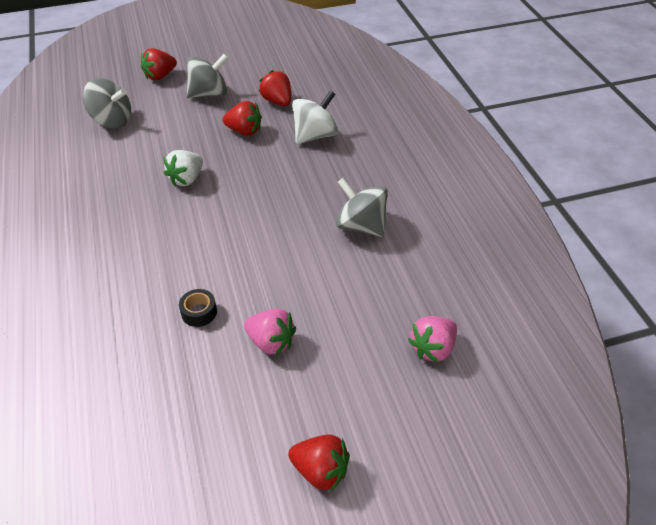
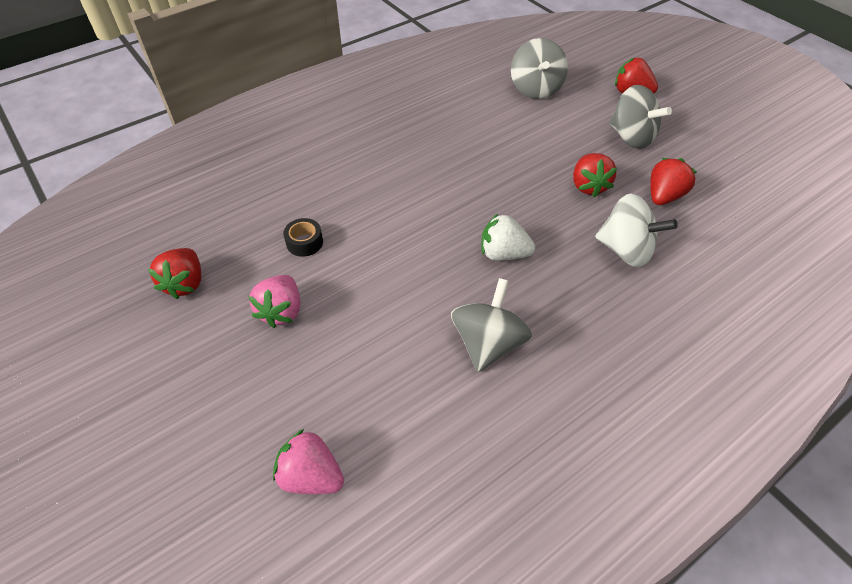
camera: 70 degrees right, 5 degrees up
white strawberry [164,150,203,187] -> white strawberry moved to [482,214,535,261]
red strawberry [288,435,350,492] -> red strawberry moved to [148,248,201,299]

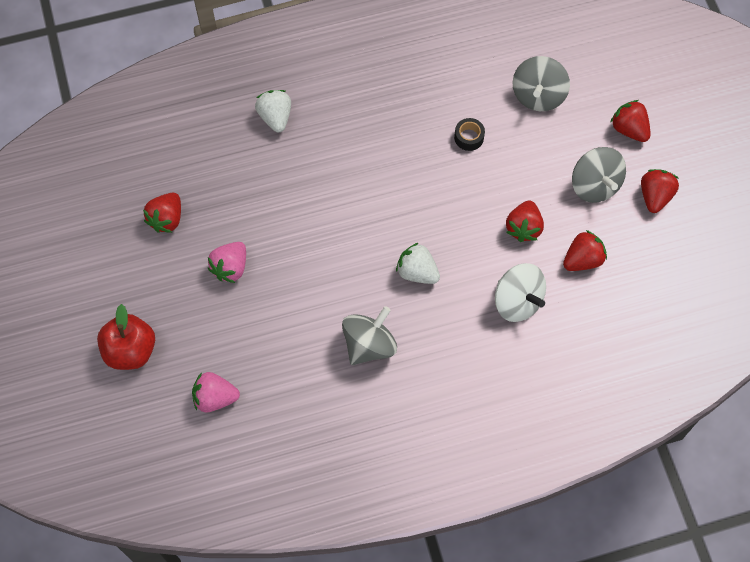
camera: 20 degrees right, 15 degrees up
pink strawberry [273,429,344,494] -> pink strawberry turned 45 degrees counterclockwise [192,372,240,412]
black tape [283,218,323,257] -> black tape moved to [454,118,485,151]
none -> red apple [97,304,155,370]
none -> white strawberry [255,90,291,133]
none -> red strawberry [641,169,679,213]

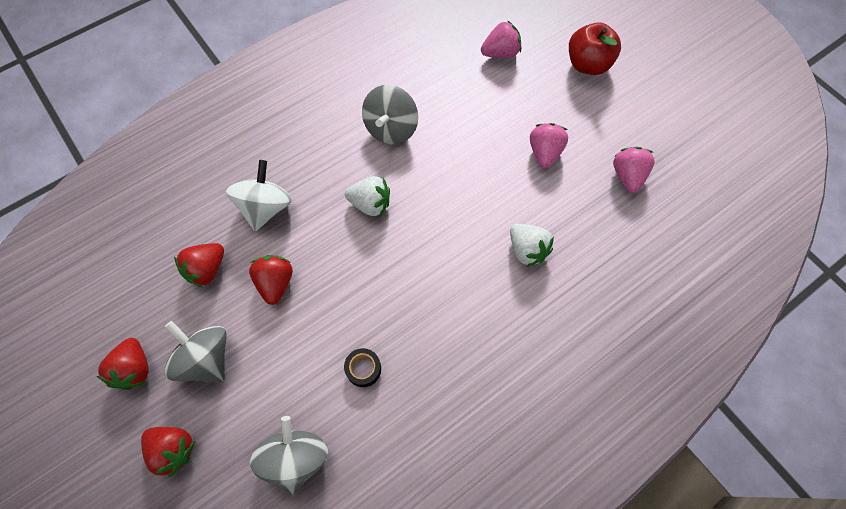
camera: 160 degrees right, 0 degrees up
red strawberry [143,193,181,233] -> pink strawberry [613,147,655,193]
white strawberry [255,90,291,133] -> white strawberry moved to [510,224,554,267]
white spinning top [495,263,546,322] -> white spinning top turned 75 degrees clockwise [226,160,292,231]

